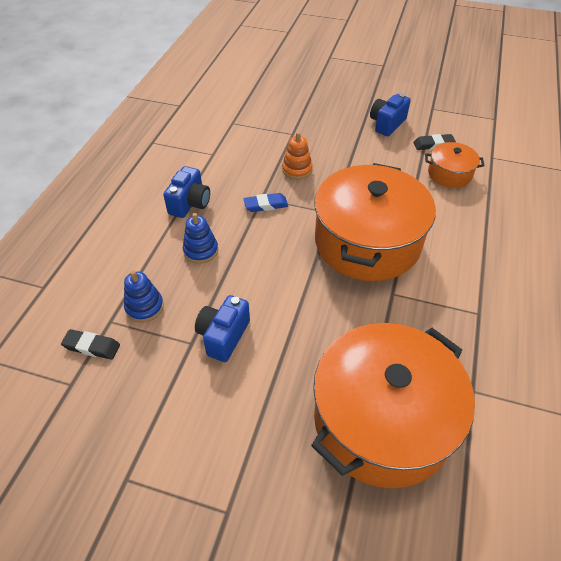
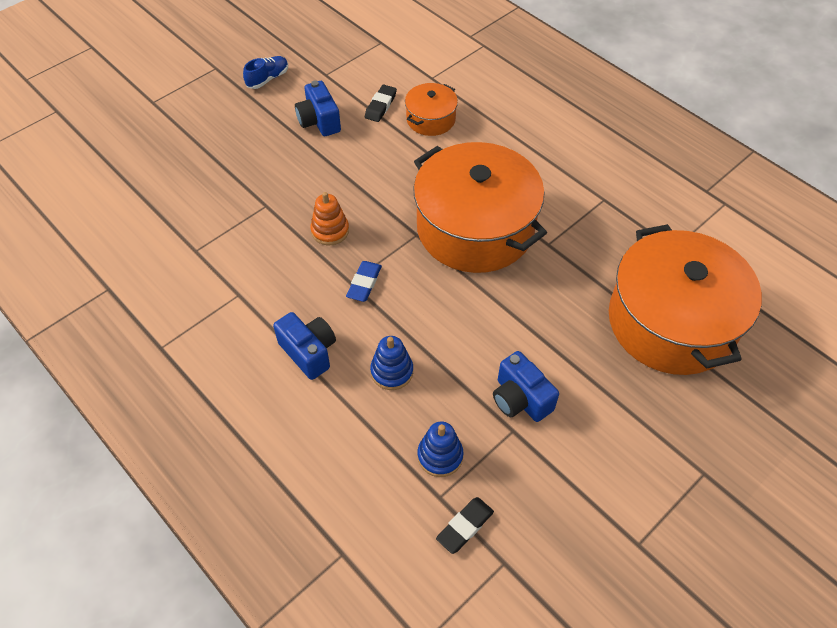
camera: 60 degrees left, 5 degrees up
none -> blue shoe [243,56,288,89]

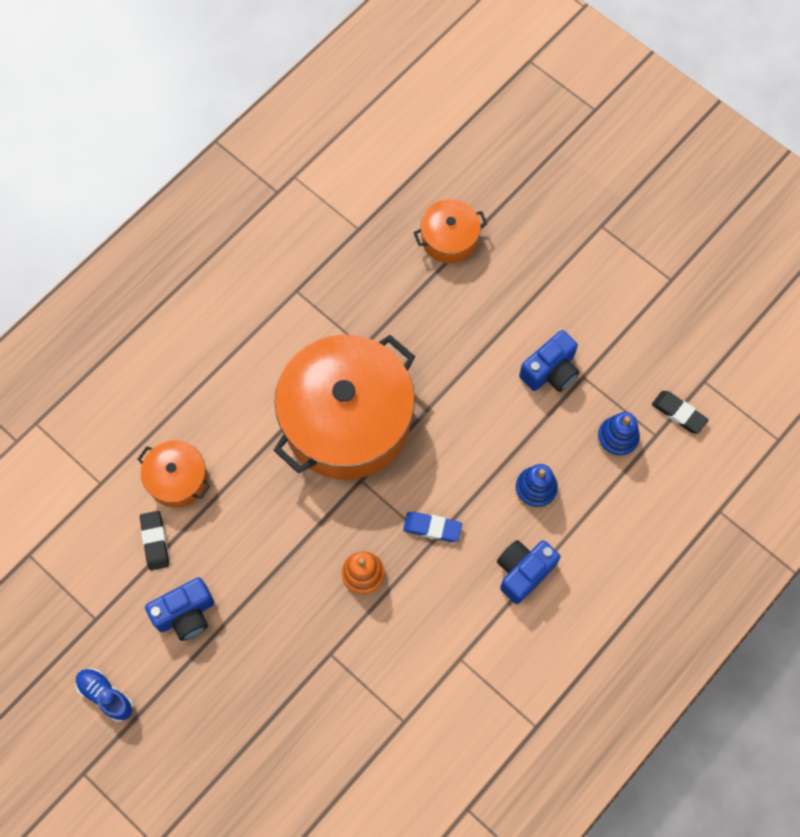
camera: 95 degrees left, 15 degrees up
black eraser [365,85,397,122] -> black eraser turned 60 degrees clockwise [140,511,169,571]
orange pot [609,224,762,375] -> orange pot [413,199,487,263], size x0.47

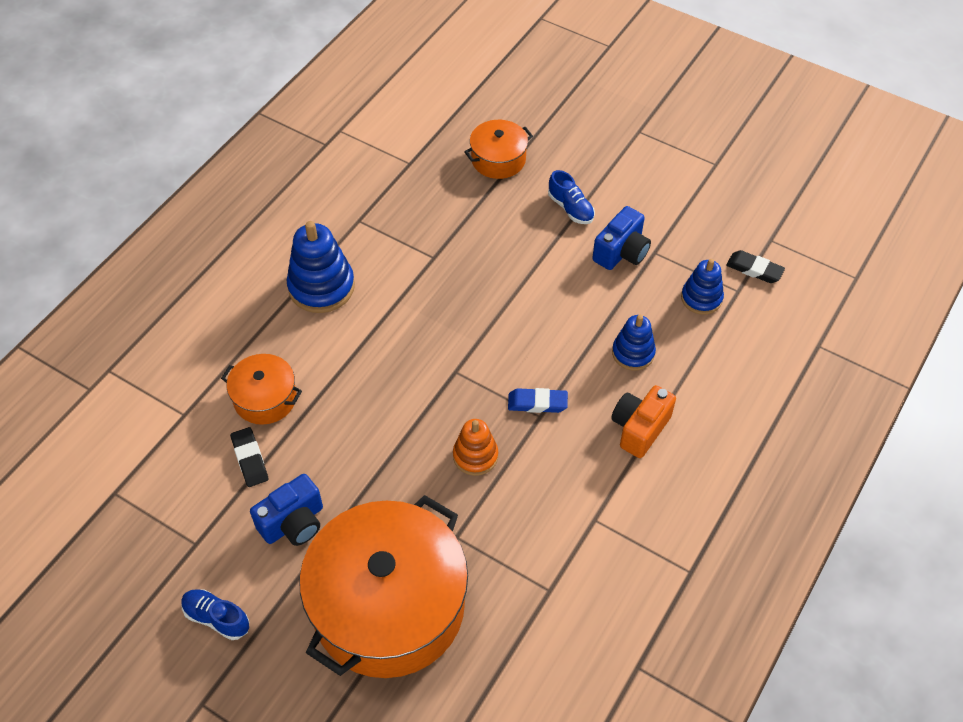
camera: 10 degrees left, 15 degrees down
orange pot [273,334,415,480] -> orange pot moved to [299,495,468,678]
blue camera [497,540,560,604] -> orange camera [611,385,676,458]
none -> blue stacking toy [287,221,355,313]
none -> blue shoe [548,170,595,224]

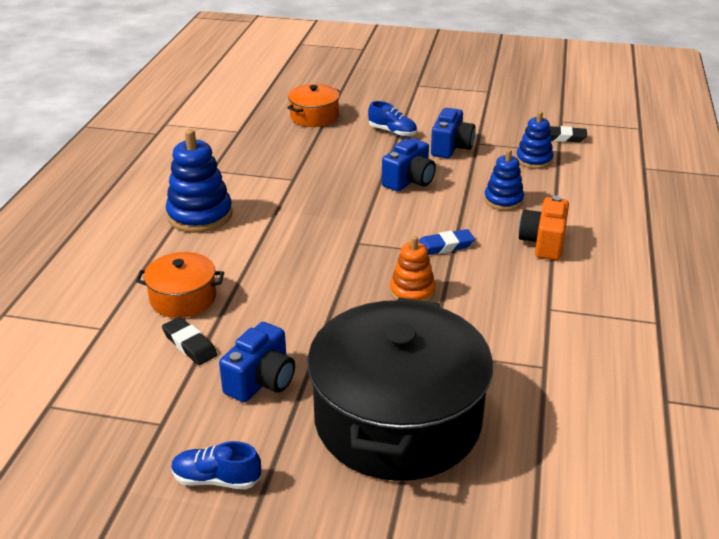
camera: 20 degrees left, 20 degrees down
orange pot [299,495,468,678] -> black pot [307,298,493,481]
none -> blue camera [382,138,436,192]

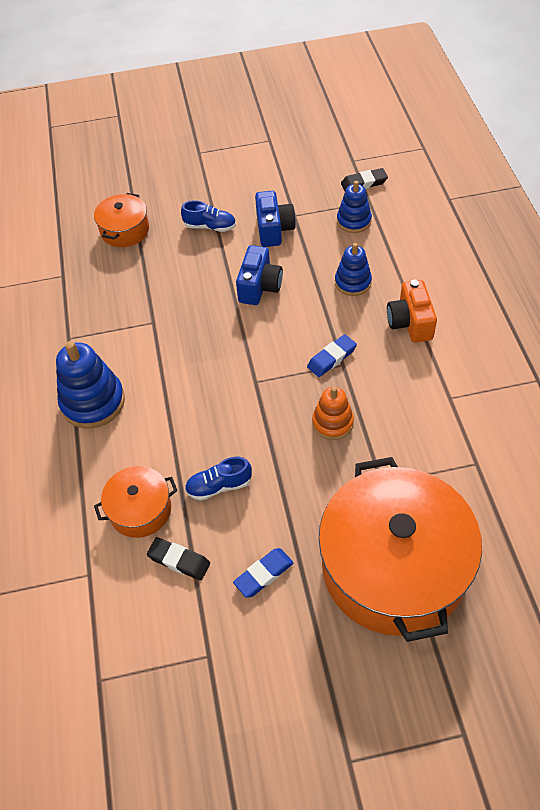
camera: 20 degrees left, 20 degrees up
blue shoe [171,441,261,489] -> blue shoe moved to [185,457,252,501]
blue camera [219,322,295,402] -> blue eraser [233,548,294,598]
black pot [307,298,493,481] -> orange pot [319,457,482,642]

